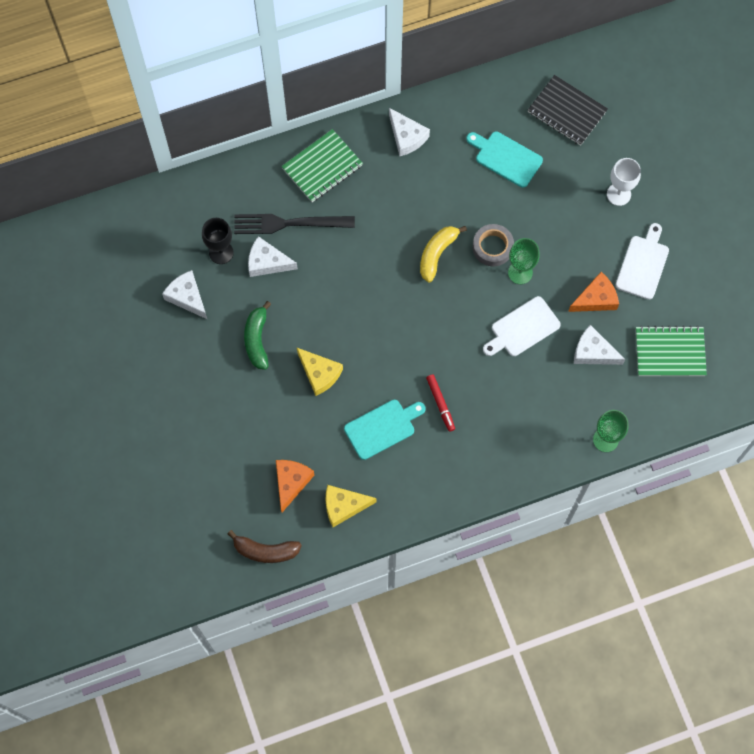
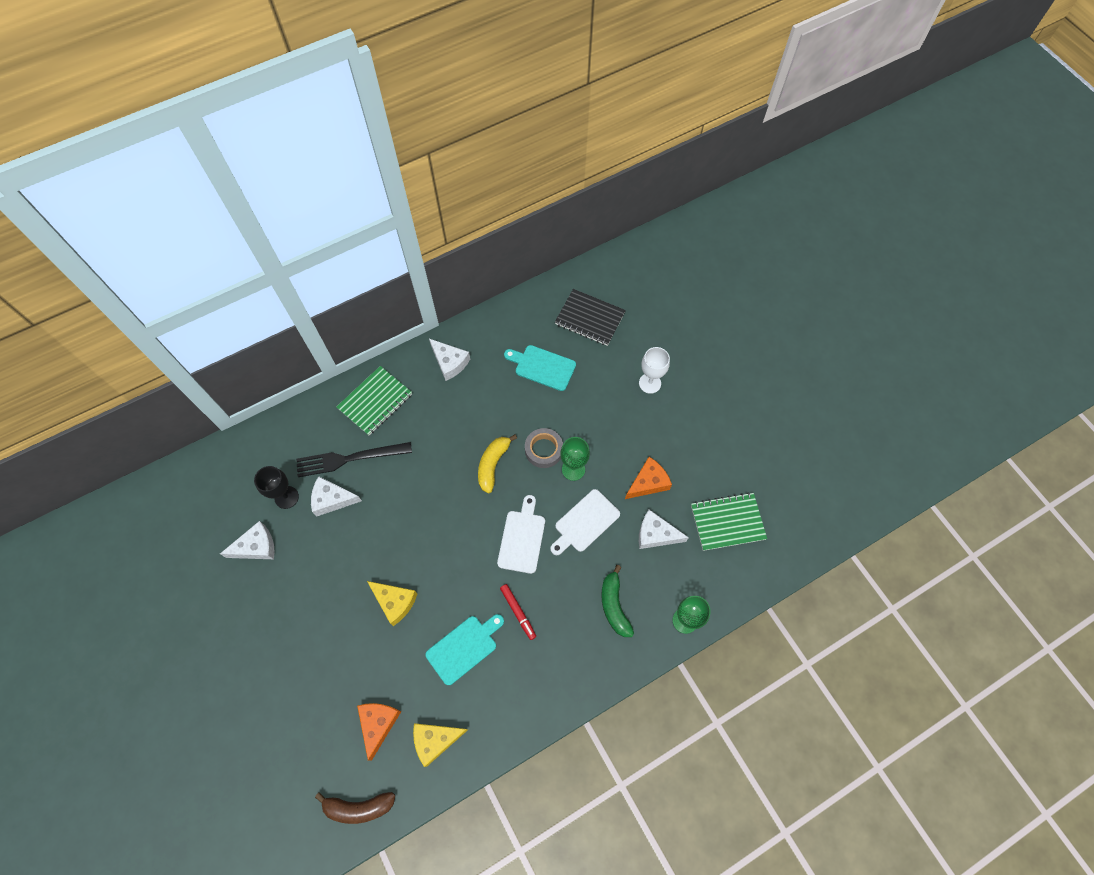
camera: 10 degrees left, 5 degrees down
white cheese [162,270,207,319] -> white cheese turned 120 degrees clockwise [220,521,275,559]
green banana [244,301,271,370] -> green banana moved to [601,565,634,637]
white cutting board [616,223,669,300] -> white cutting board moved to [497,495,545,574]

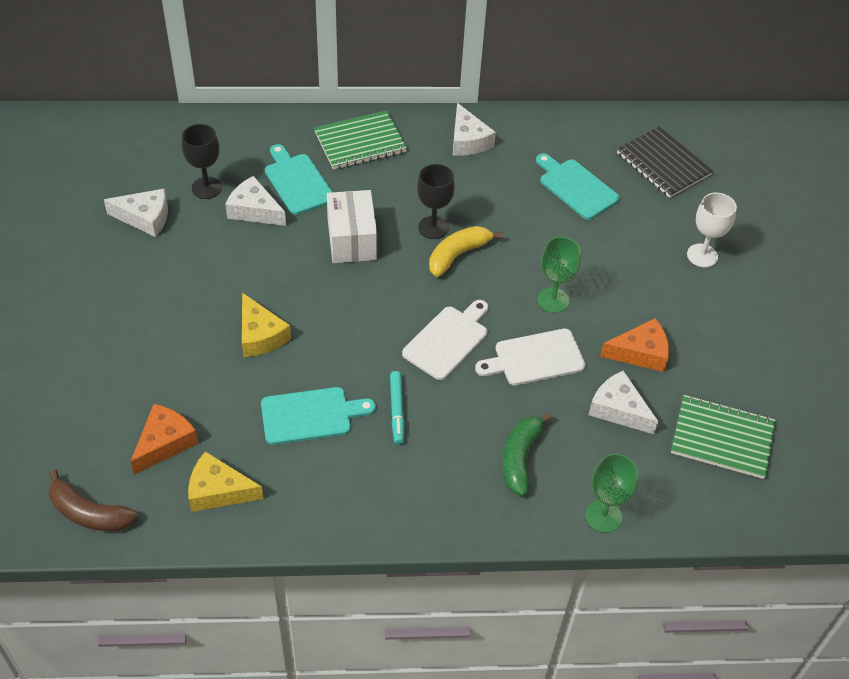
camera: 25 degrees right, 15 degrees down
black fork [296,442,412,477] -> turquoise cutting board [265,144,332,215]
red marker [500,584,536,640] -> turquoise marker [390,371,405,444]
grey tape [525,428,563,468] -> none
none -> white box [327,190,377,263]
none -> black goblet [417,164,455,239]

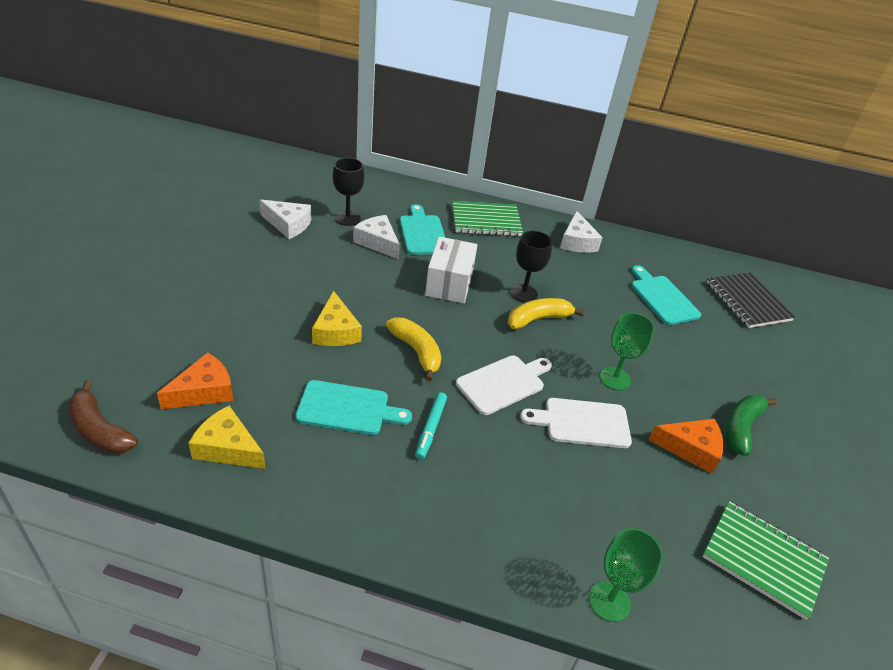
camera: 15 degrees right, 10 degrees down
green banana [502,412,553,496] -> green banana moved to [725,395,777,456]
white cheese [588,370,659,434] -> none
white goblet [687,193,737,267] -> none
none -> yellow banana [386,318,441,381]

